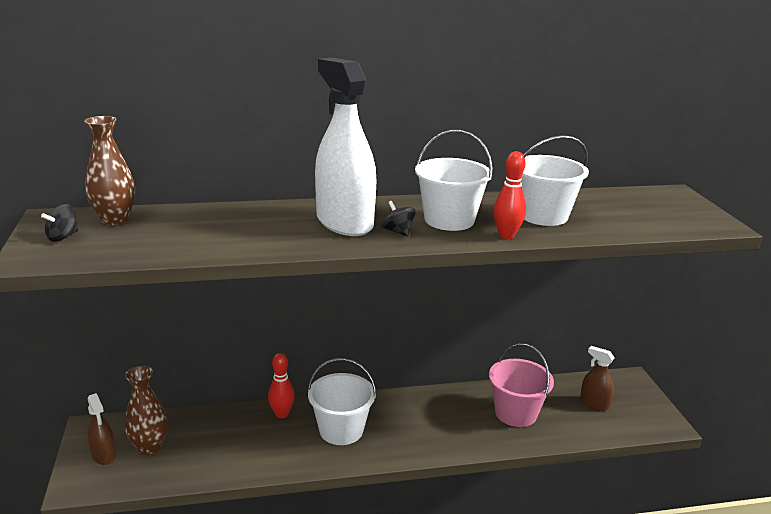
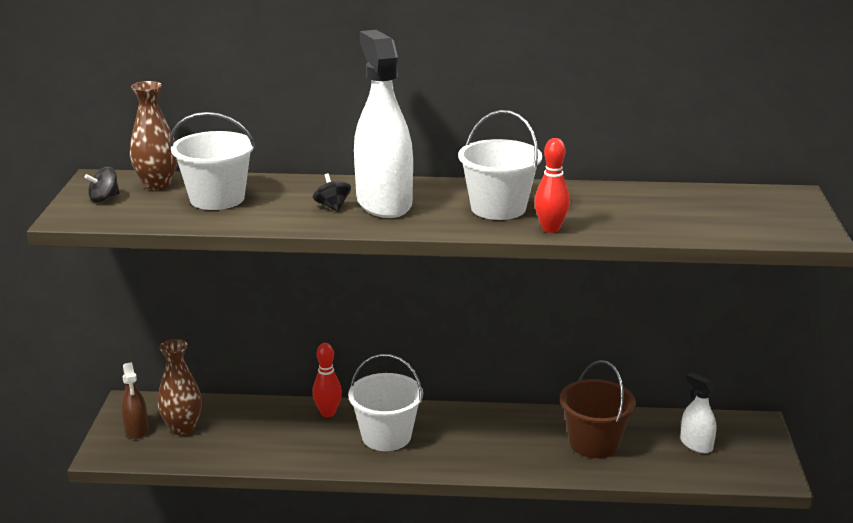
camera: 15 degrees right, 0 degrees up
black spinning top [381,201,416,237] -> black spinning top moved to [313,173,351,212]
pink bucket [489,343,554,427] -> brown bucket [560,360,636,458]
white bucket [520,135,589,226] -> white bucket moved to [170,112,256,210]
brown spray bottle [580,346,614,411] -> white spray bottle [680,373,716,453]

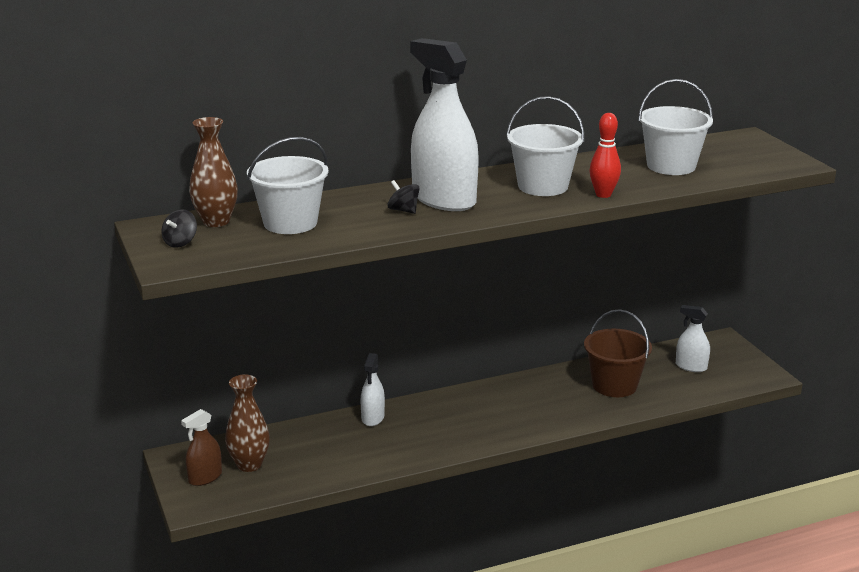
camera: 25 degrees left, 0 degrees up
brown spray bottle [121,362,149,439] -> brown spray bottle turned 90 degrees clockwise [181,409,222,486]
red bowling pin [312,343,342,417] -> white spray bottle [361,353,385,426]
white bucket [348,354,423,451] -> white bucket moved to [638,79,713,175]

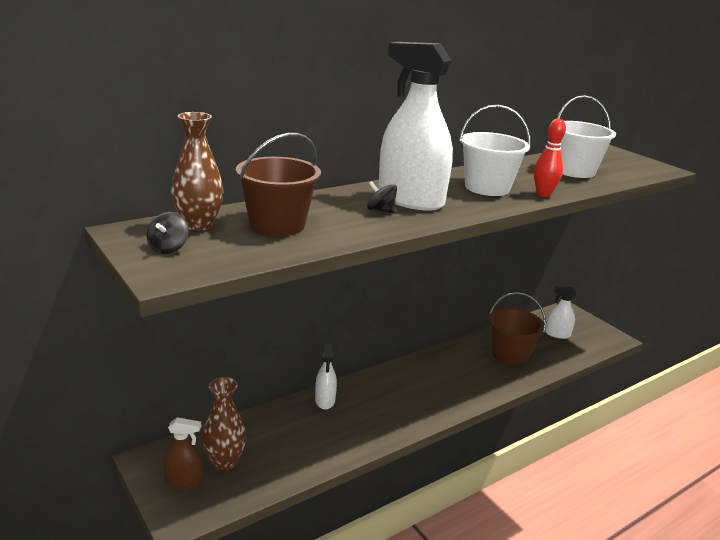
camera: 15 degrees left, 0 degrees up
brown spray bottle [181,409,222,486] -> brown spray bottle turned 120 degrees counterclockwise [163,417,203,490]
white bucket [247,137,329,234] -> brown bucket [236,133,321,236]

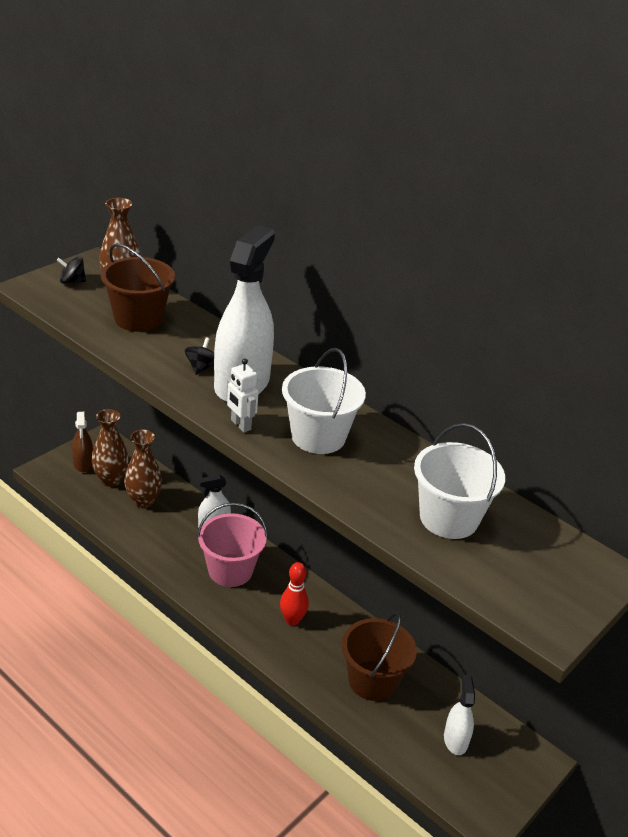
camera: 75 degrees right, 10 degrees up
red bowling pin [534,119,566,197] -> red bowling pin moved to [280,562,309,626]
none -> brown vase [124,430,162,508]
none -> pink bucket [197,503,268,587]
none -> white robot [227,358,259,432]

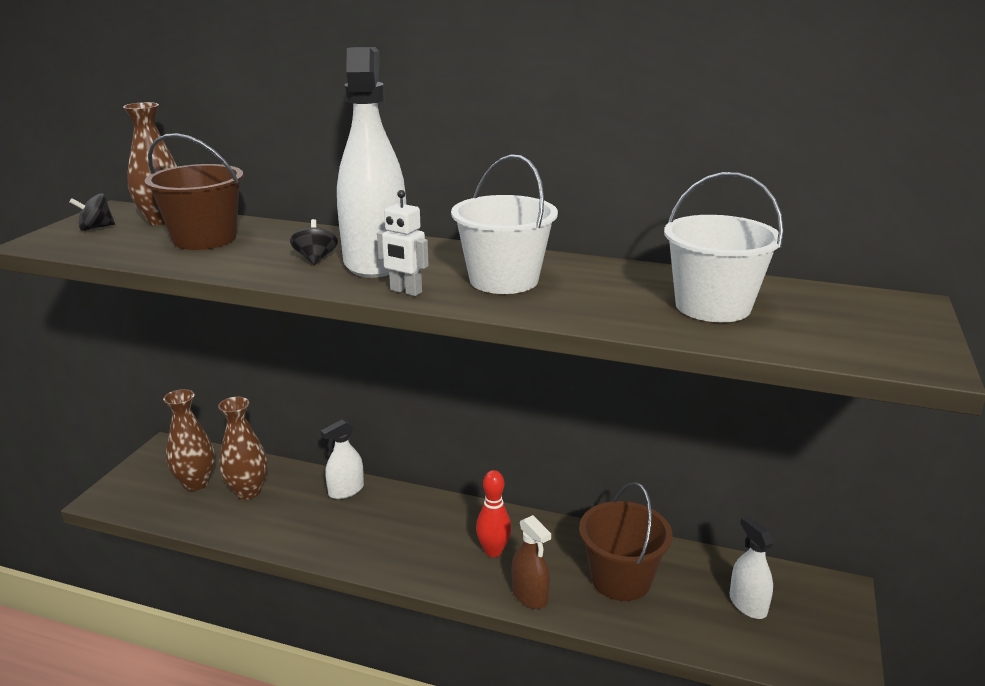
camera: 20 degrees left, 10 degrees down
brown spray bottle [72,412,93,472] -> brown spray bottle moved to [512,515,551,609]
pink bucket [197,503,268,587] -> none

